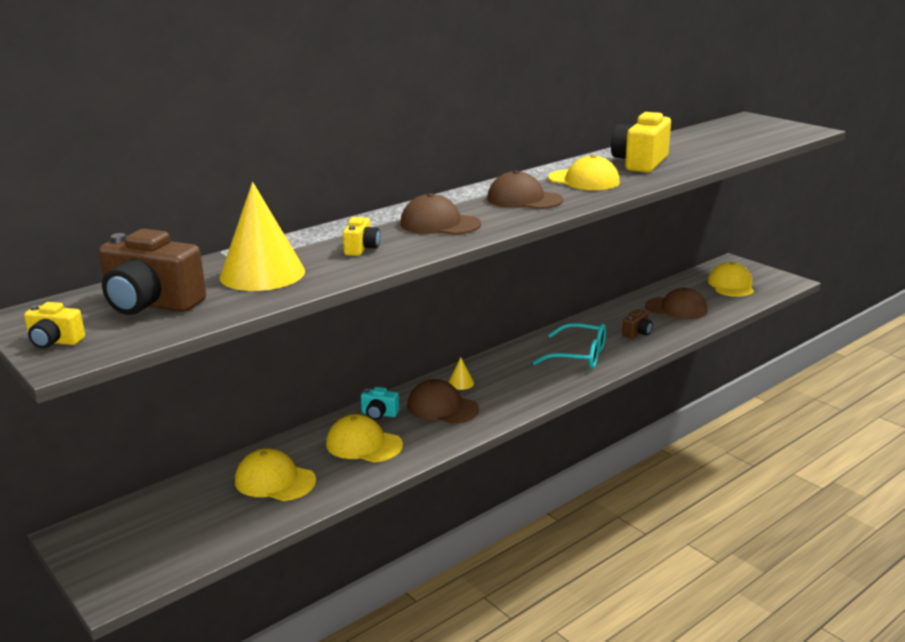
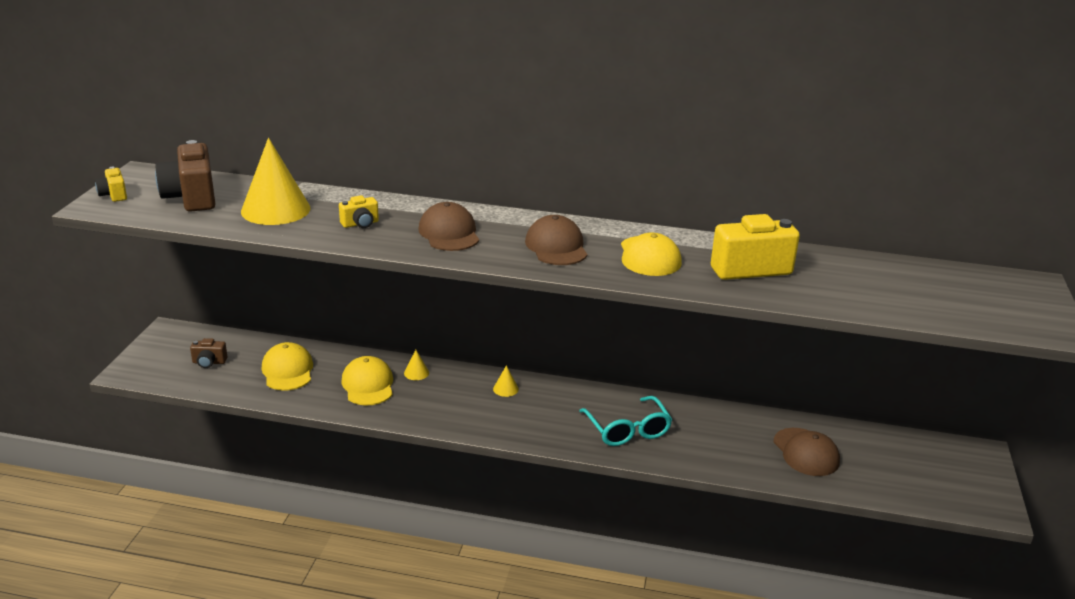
camera: 50 degrees right, 5 degrees up
turquoise camera [361,387,399,420] -> yellow cone [404,350,429,380]
brown cap [407,379,479,424] -> none
brown camera [622,309,653,339] -> brown camera moved to [190,338,227,368]
yellow cap [708,262,754,297] -> none

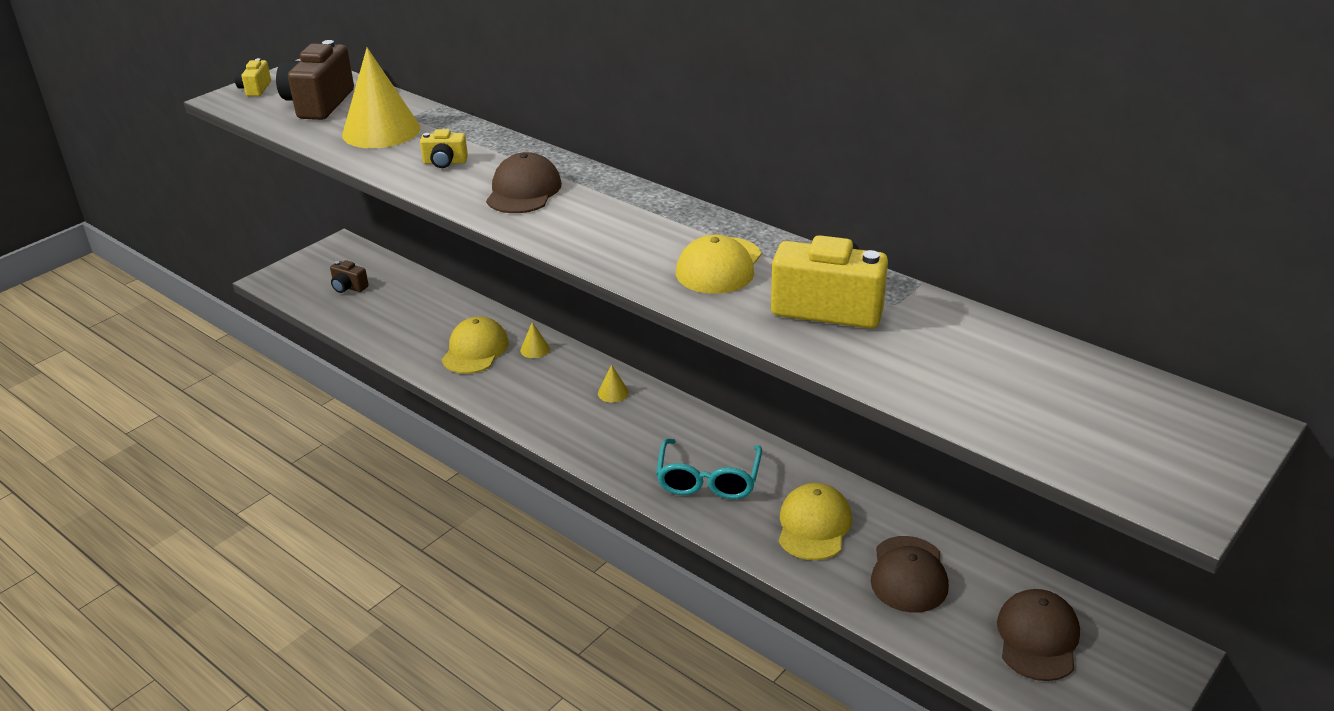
camera: 30 degrees right, 5 degrees up
yellow cap [262,342,313,391] -> yellow cap moved to [779,483,852,560]
brown cap [525,215,587,265] -> brown cap moved to [997,589,1080,681]

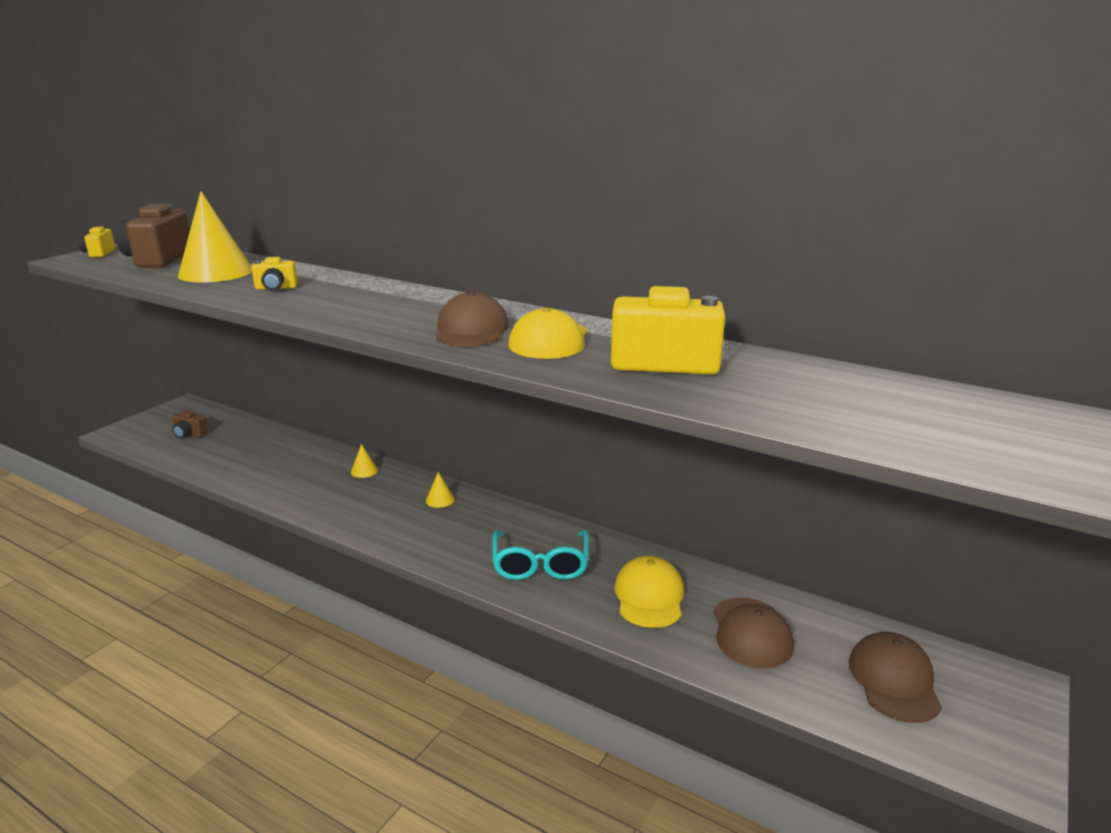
camera: 10 degrees left, 10 degrees down
yellow cap [442,316,509,374] -> none
brown cap [486,152,562,213] -> brown cap moved to [436,291,509,346]

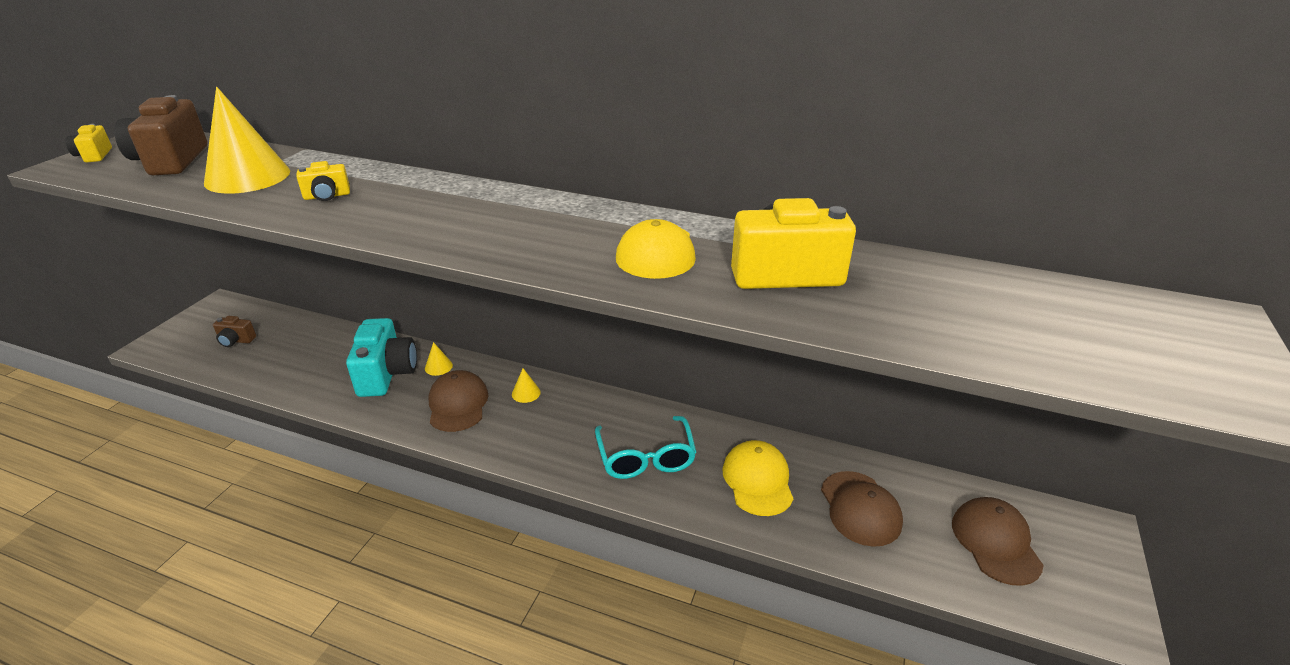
camera: 10 degrees left, 10 degrees up
brown cap [436,291,509,346] -> brown cap moved to [428,370,488,432]
none -> turquoise camera [346,318,417,397]

